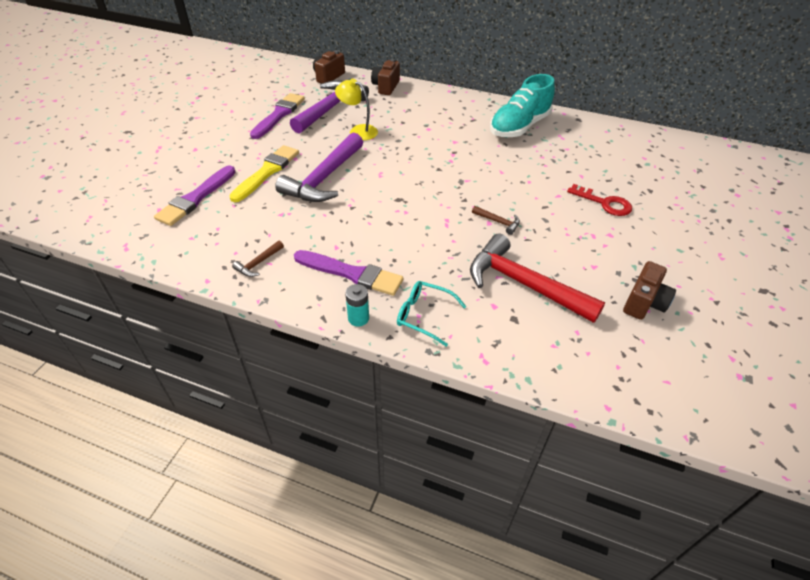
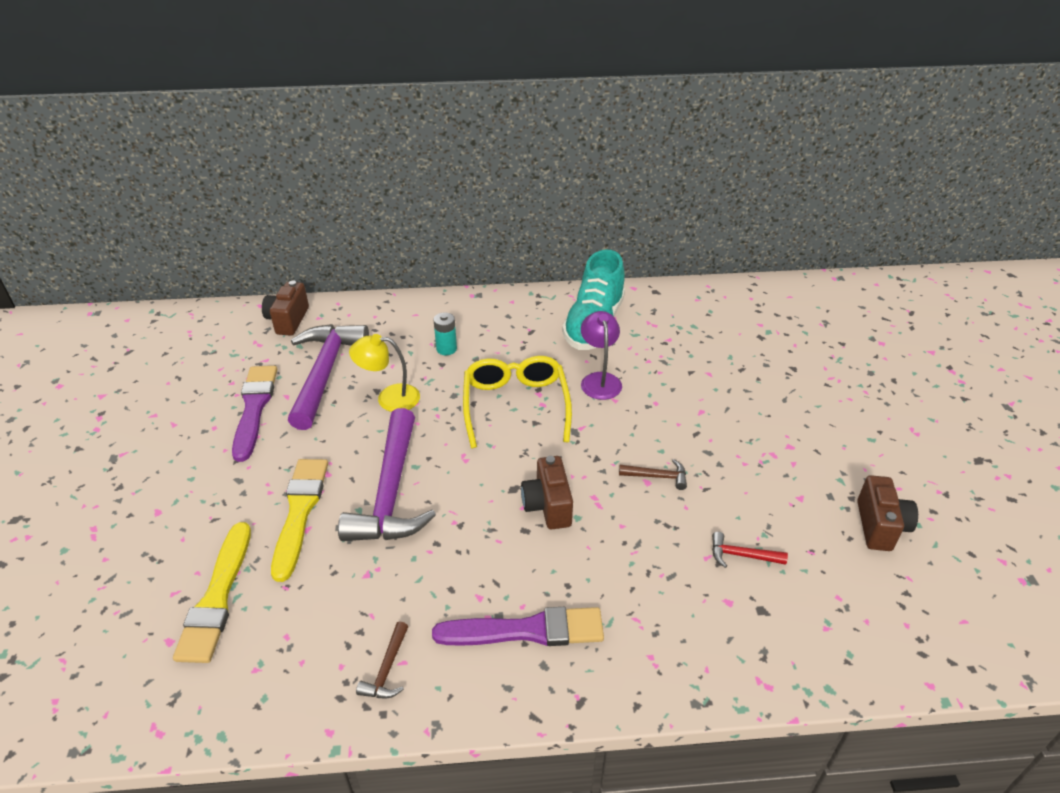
camera: 25 degrees left, 5 degrees down
purple brush [154,165,236,226] -> yellow brush [173,522,251,663]
turquoise battery [345,284,369,327] -> turquoise battery moved to [434,312,457,355]
brown camera [371,59,400,95] -> brown camera moved to [521,456,573,529]
turquoise glasses [397,281,467,347] -> none
red hammer [470,233,605,323] -> red hammer [712,532,788,568], size x0.41
red key [567,184,632,216] -> none
none -> yellow glasses [463,356,572,448]
none -> purple lamp [581,311,622,400]

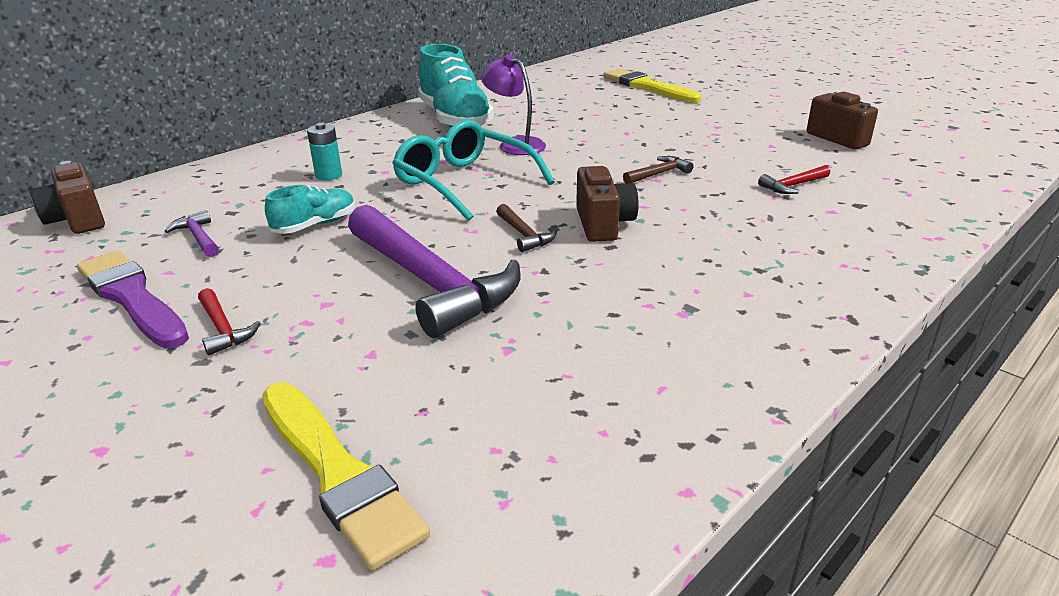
camera: 40 degrees left, 10 degrees down
yellow brush [271,459,328,582] -> yellow brush moved to [603,68,701,103]
purple hammer [288,324,369,430] -> purple hammer [165,210,219,257], size x0.41
yellow lamp [349,334,420,412] -> turquoise shoe [265,185,355,234]
brown hammer [356,621,409,698] -> brown hammer moved to [496,204,557,252]
purple brush [432,607,604,646] -> none
yellow glasses [463,356,572,448] -> turquoise glasses [392,120,555,221]
brown camera [521,456,573,529] -> brown camera turned 135 degrees counterclockwise [576,166,639,242]
none -> red hammer [198,288,261,356]

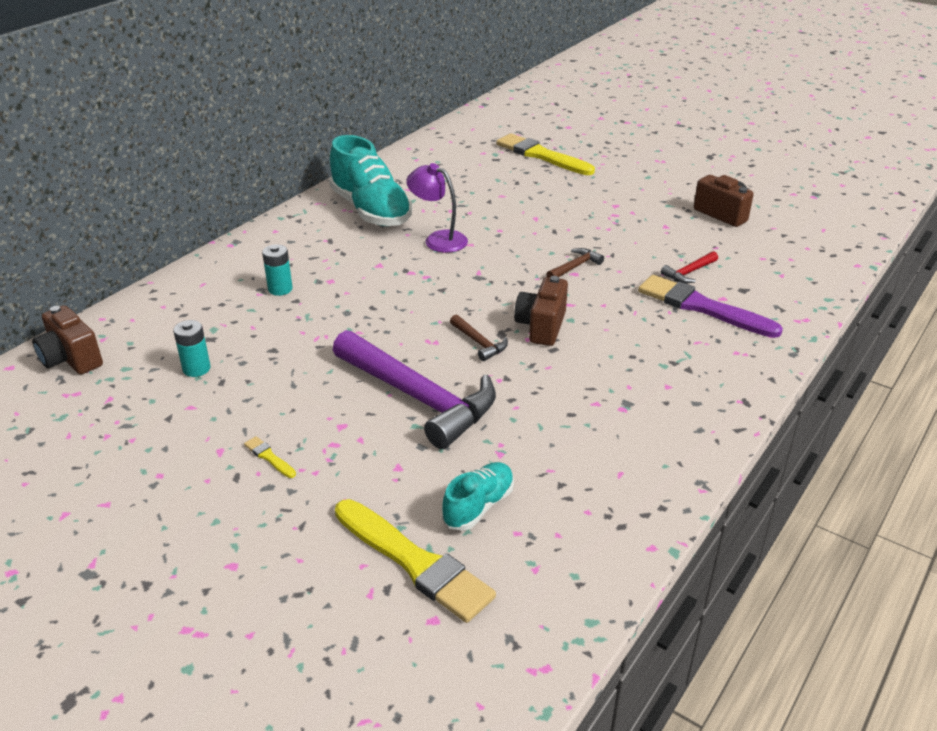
camera: 10 degrees left, 5 degrees up
purple brush [77,250,189,349] -> purple brush moved to [638,275,783,338]
purple hammer [165,210,219,257] -> turquoise battery [173,320,211,377]
red hammer [198,288,261,356] -> yellow brush [244,436,296,478]
turquoise shoe [265,185,355,234] -> turquoise shoe moved to [442,462,514,531]
turquoise glasses [392,120,555,221] -> none
brown camera [576,166,639,242] -> brown camera turned 150 degrees counterclockwise [514,276,568,346]

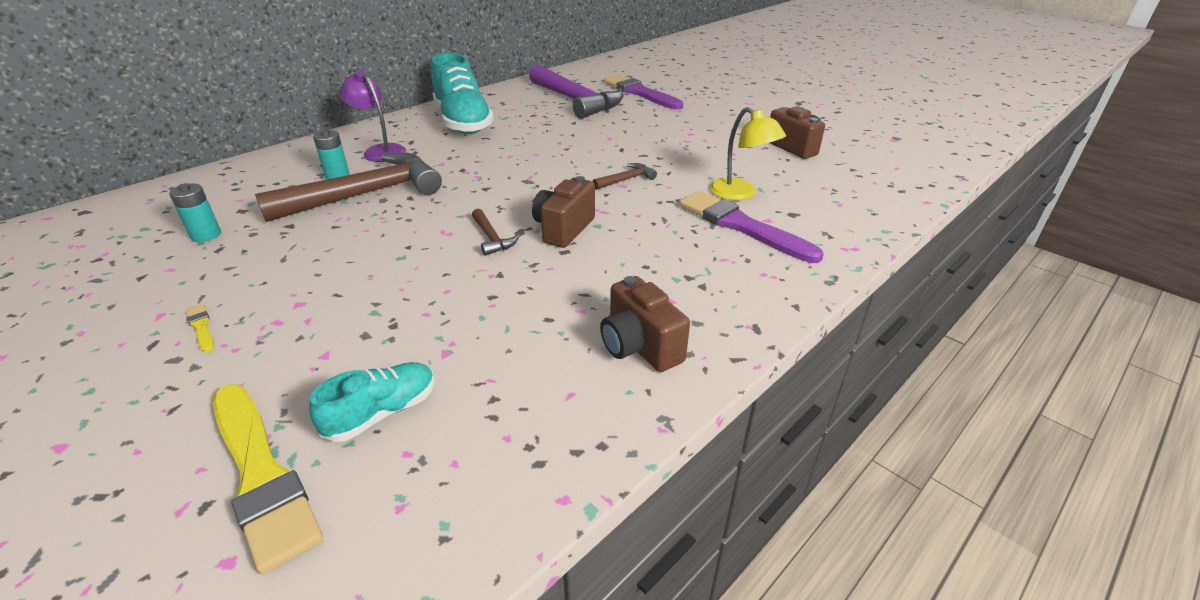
camera: 10 degrees right, 0 degrees up
brown camera [32,305,103,374] -> brown camera moved to [600,276,690,372]
purple hammer [333,330,496,449] -> purple hammer moved to [529,65,624,119]
purple lamp [406,163,468,253] -> purple lamp moved to [339,70,406,162]
yellow brush [496,134,595,175] -> purple brush [604,75,683,110]
red hammer [661,251,718,283] -> yellow lamp [710,107,786,200]
none -> brown hammer [255,152,442,222]

